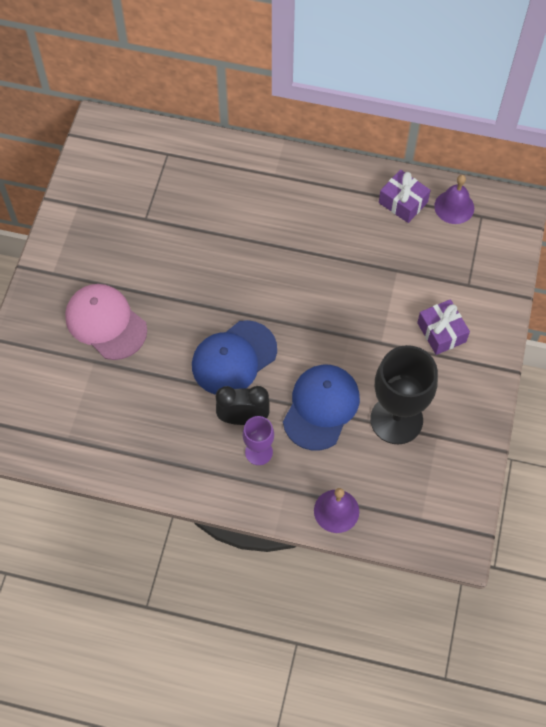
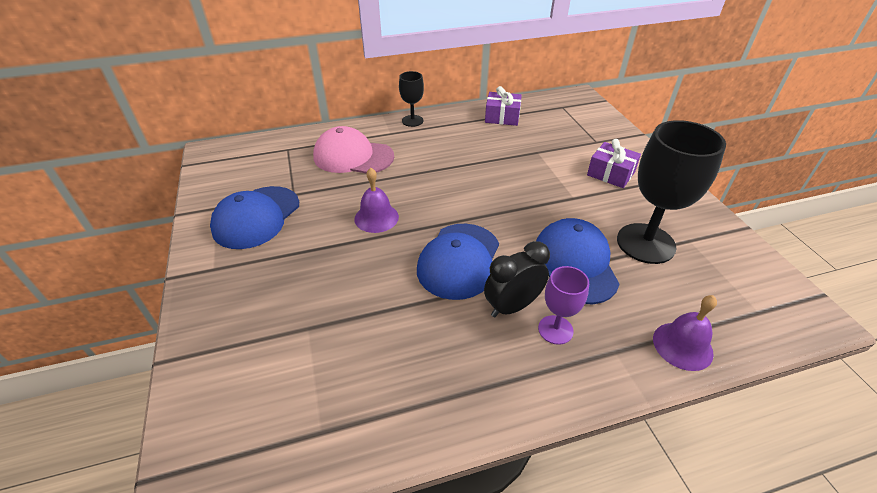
camera: 30 degrees left, 20 degrees down
pink cap [65,284,147,360] -> pink cap moved to [313,126,394,174]
purple bell [434,175,474,224] -> purple bell moved to [354,168,399,233]
none -> blue cap [210,186,299,249]
none -> black goblet [399,71,424,127]

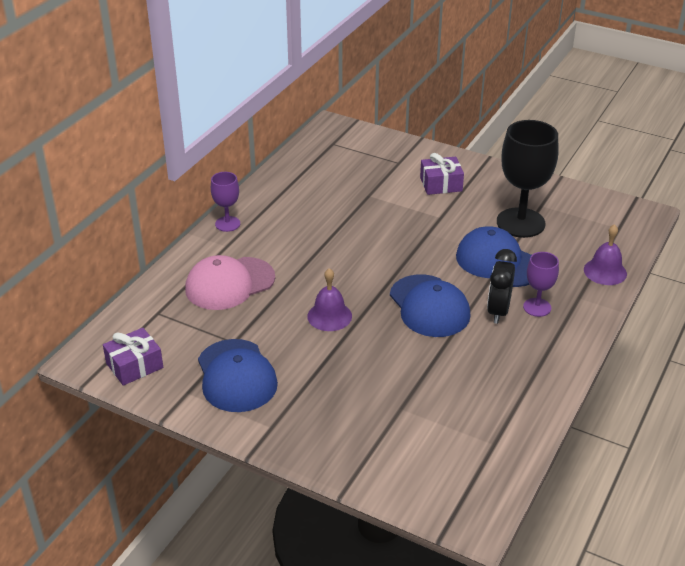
camera: 45 degrees left, 5 degrees down
black goblet [399,71,424,127] -> purple goblet [211,172,240,232]
purple gift [485,86,522,126] -> purple gift moved to [103,328,163,385]

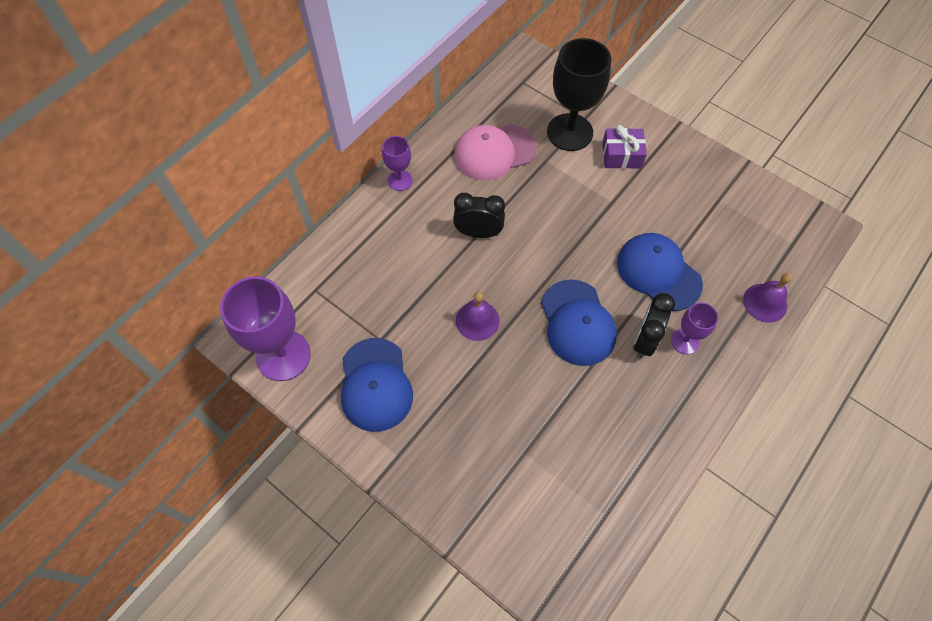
camera: 10 degrees right, 25 degrees up
purple gift [103,328,163,385] -> purple goblet [220,276,311,381]
pink cap [185,255,275,310] -> pink cap moved to [454,124,536,180]
black goblet [497,120,559,238] -> black goblet moved to [547,38,611,151]
none -> black clock [453,193,505,238]

